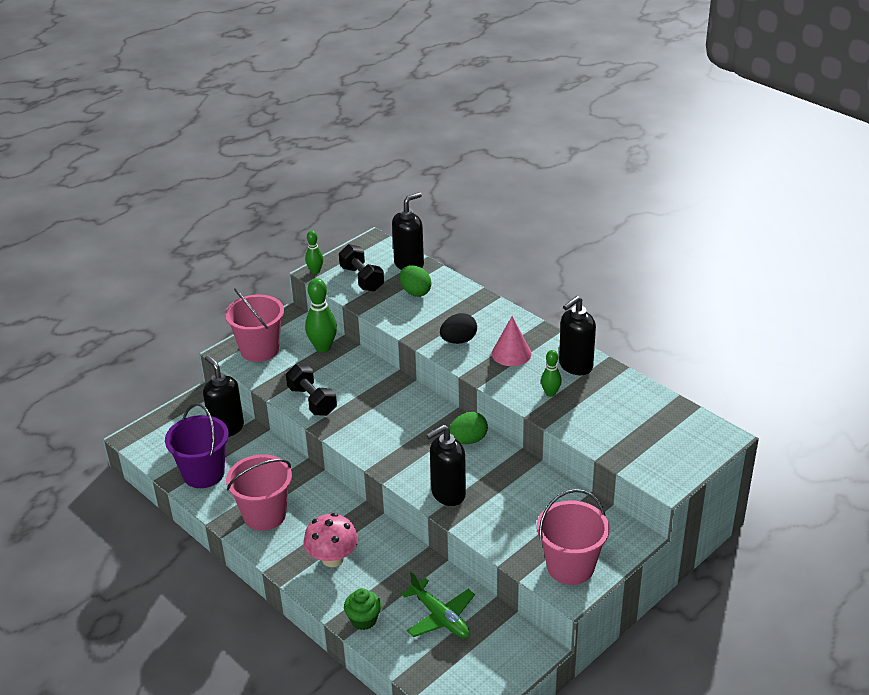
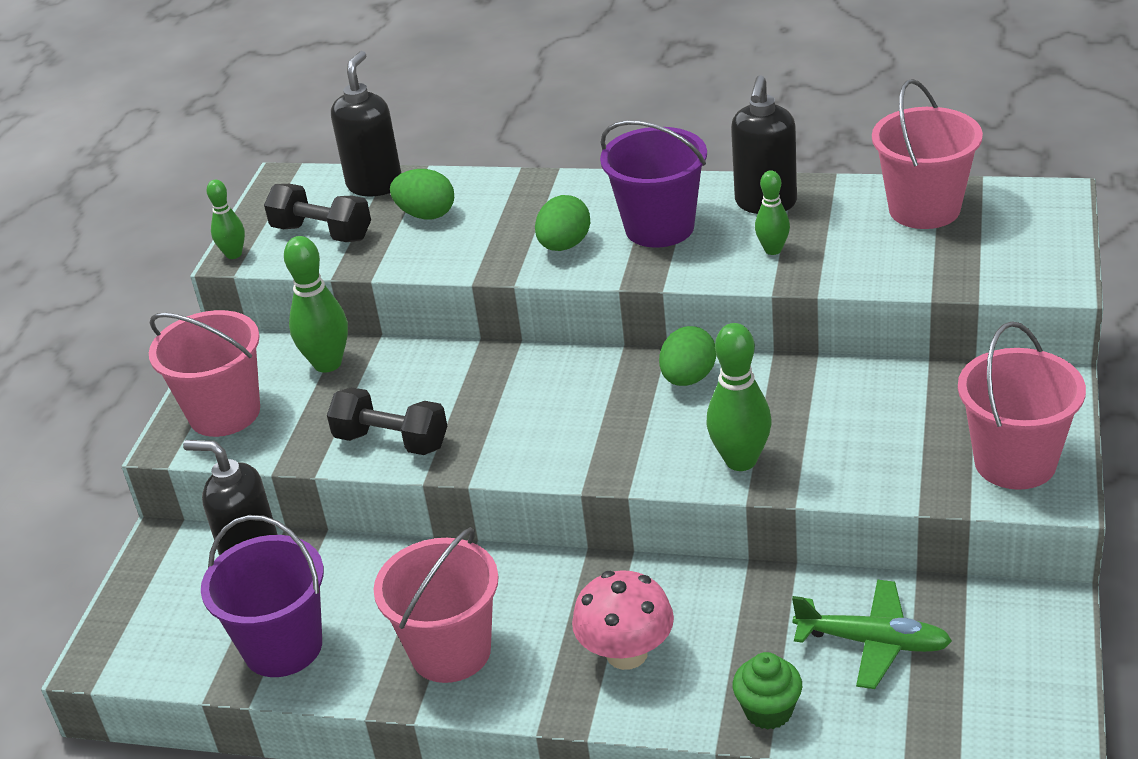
camera: 30 degrees left, 0 degrees up
black soap dispenser [426,425,466,506] -> green bowling pin [706,323,772,471]
black egg [440,313,477,344] -> green egg [535,195,590,251]
pink cone [492,316,531,366] -> purple bucket [600,120,707,248]
none -> pink bucket [872,79,983,229]

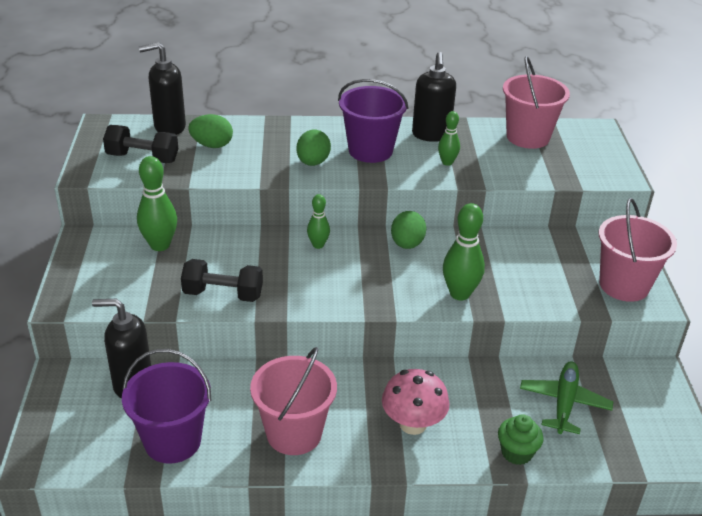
camera: 20 degrees left, 0 degrees up
pink bucket [149,310,260,437] -> none
green bowling pin [206,179,245,259] -> green bowling pin moved to [307,194,330,249]
black soap dispenser [331,51,401,196] -> black soap dispenser turned 105 degrees counterclockwise [139,42,186,135]
green plane [792,579,952,689] -> green plane turned 75 degrees counterclockwise [520,361,613,434]

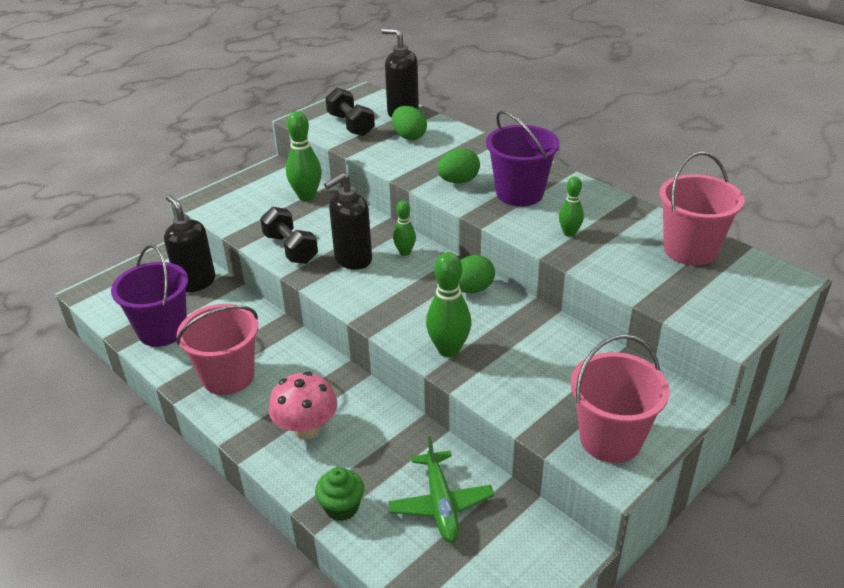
camera: 50 degrees right, 0 degrees up
black soap dispenser [412,52,456,142] -> black soap dispenser moved to [324,173,372,270]
green plane [520,361,613,434] -> green plane turned 105 degrees clockwise [388,436,494,543]

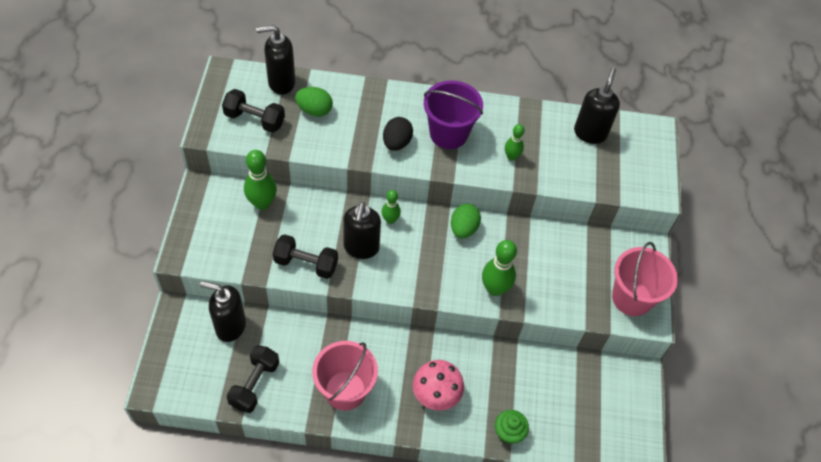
camera: 45 degrees left, 20 degrees up
purple bucket [111,245,188,347] -> black dumbbell [227,345,279,413]
green plane [388,436,494,543] -> none
green egg [437,148,480,183] -> black egg [383,117,413,151]
pink bucket [659,152,744,266] -> black soap dispenser [574,68,620,144]

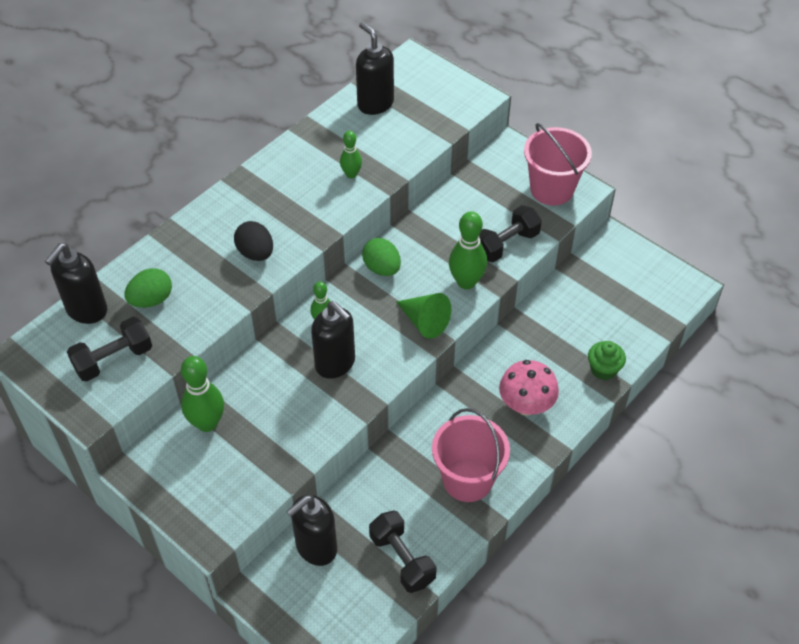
camera: 50 degrees left, 5 degrees down
black dumbbell [273,234,338,279] -> black dumbbell moved to [479,205,542,263]
purple bucket [424,80,483,149] -> none
none -> green cone [396,293,451,339]

